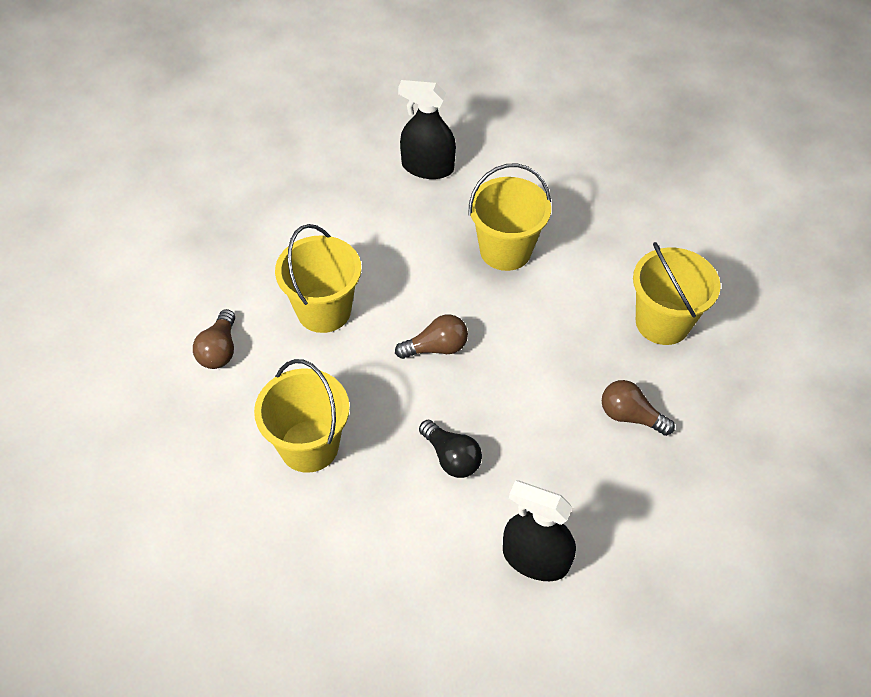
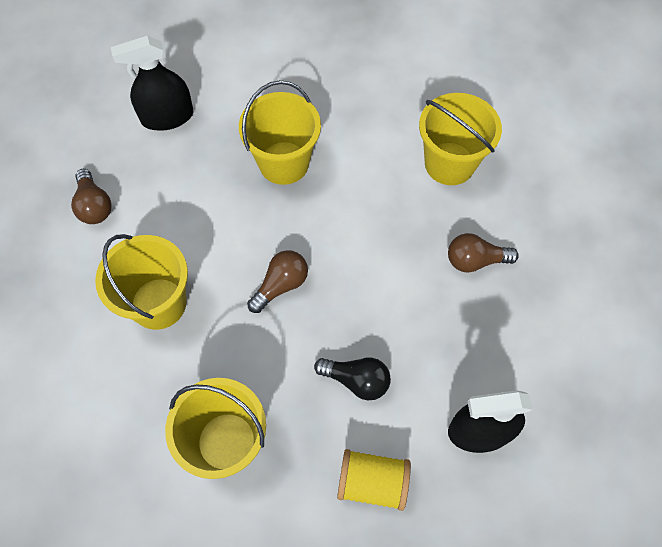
camera: 30 degrees left, 10 degrees up
brown light bulb [193,309,235,369] -> brown light bulb moved to [71,169,112,224]
none -> yellow spool [337,449,411,511]

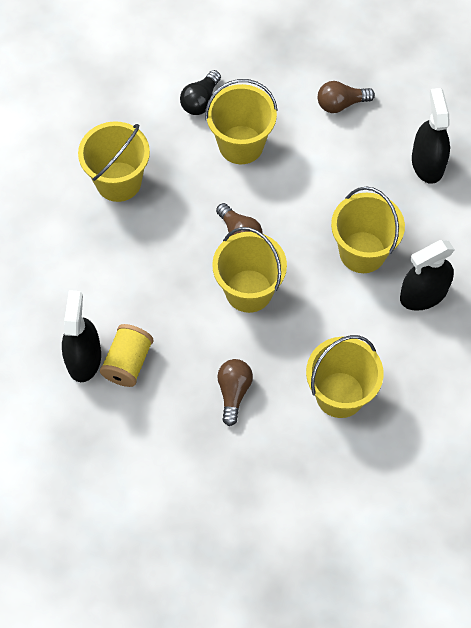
camera: 100 degrees right, 0 degrees up
black light bulb [314,358,391,400] -> black light bulb moved to [180,70,221,115]
yellow spool [337,449,411,511] -> yellow spool moved to [100,324,153,387]
none -> yellow bucket [212,227,287,313]
none -> black spray bottle [400,240,455,311]

